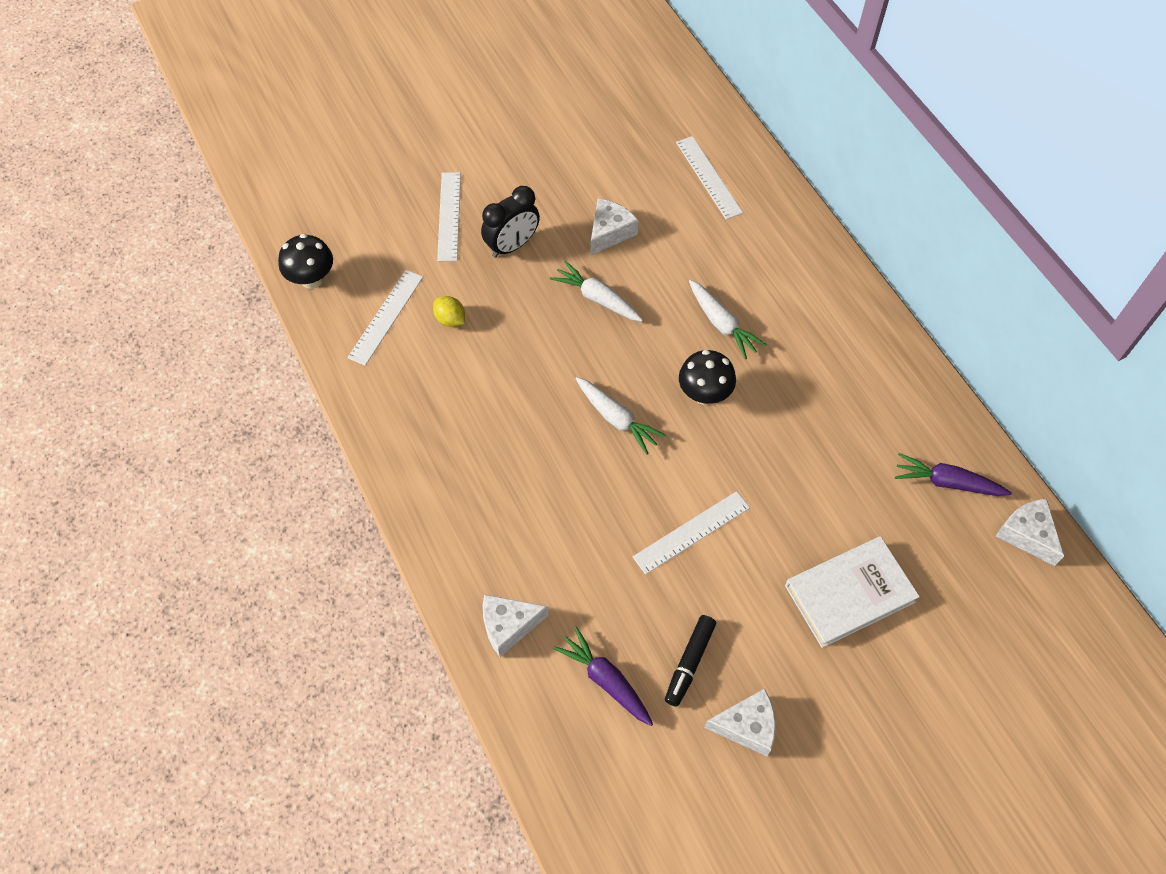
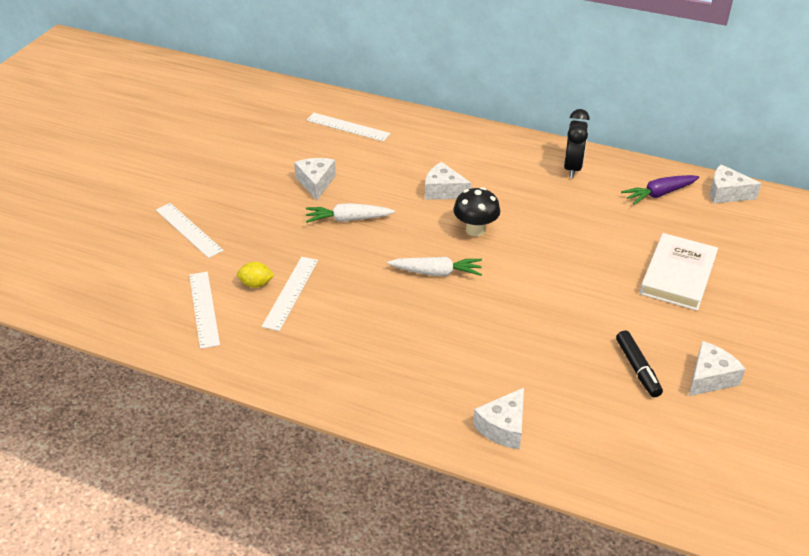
camera: 40 degrees left, 20 degrees down
black mushroom [278,234,333,289] -> none
black clock [481,186,540,258] -> black clock moved to [564,109,590,178]
purple carrot [553,626,653,726] -> none
white ruler [633,491,750,575] -> white ruler moved to [262,257,318,331]
white carrot [689,280,767,359] -> white cheese [425,162,471,200]

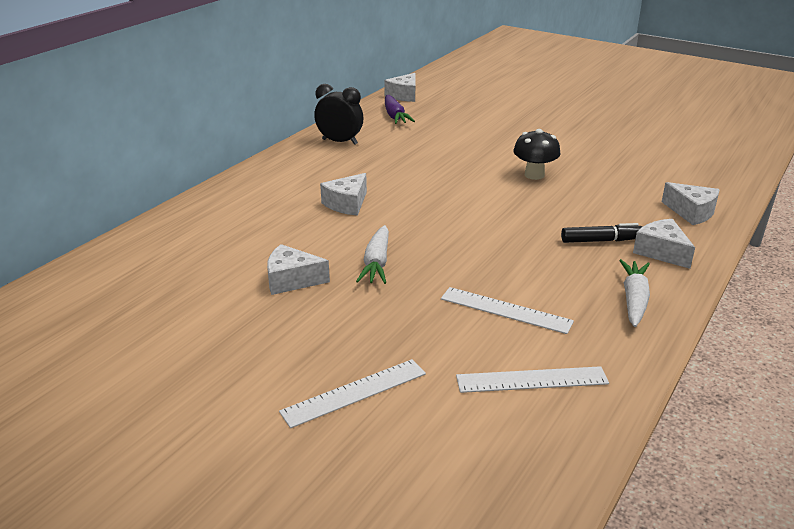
camera: 80 degrees left, 10 degrees down
yellow lemon [237,262,275,288] -> none
white ruler [306,113,391,142] -> none
white carrot [387,257,482,276] -> white carrot moved to [619,259,650,327]
black mushroom [453,187,500,237] -> black mushroom moved to [513,129,561,180]
black marker [616,330,663,397] -> black marker moved to [561,223,642,243]
white book [640,233,718,311] -> none
white cheese [689,341,745,396] -> white cheese moved to [633,219,695,269]

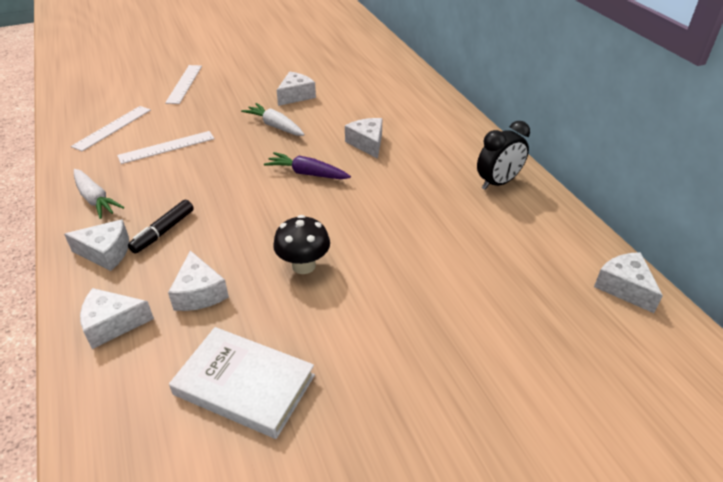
camera: 125 degrees right, 10 degrees up
purple carrot [385,95,415,124] -> purple carrot moved to [264,152,351,179]
none -> white cheese [168,250,229,311]
none -> white book [169,327,315,439]

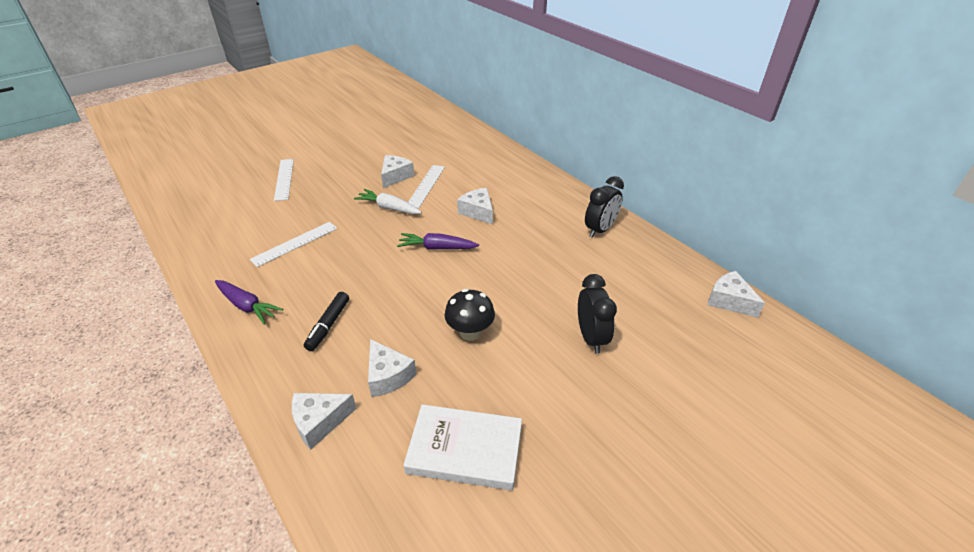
camera: 15 degrees left, 0 degrees up
white cheese [64,219,129,271] -> none
white ruler [71,106,151,151] -> white ruler moved to [408,165,445,208]
white carrot [74,169,124,219] -> purple carrot [215,280,283,325]
none -> black clock [578,274,617,354]

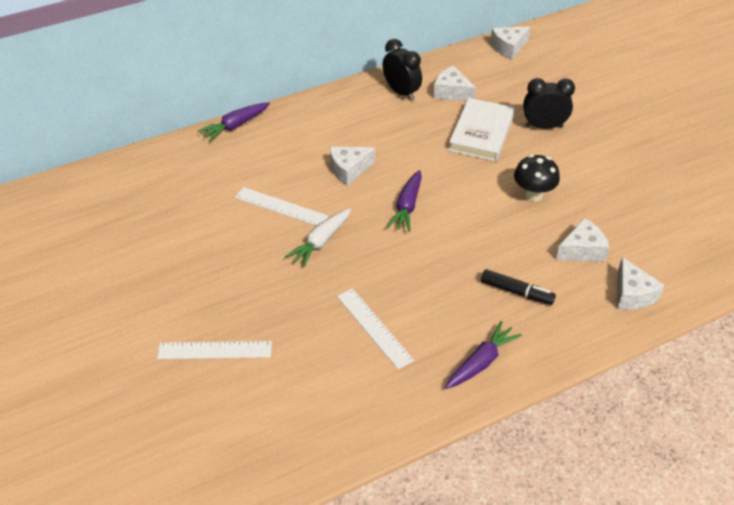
camera: 80 degrees left, 5 degrees up
white cheese [381,155,414,188] -> white cheese moved to [433,66,476,101]
white book [404,404,522,490] -> white book moved to [448,98,515,161]
none -> purple carrot [198,103,270,142]

